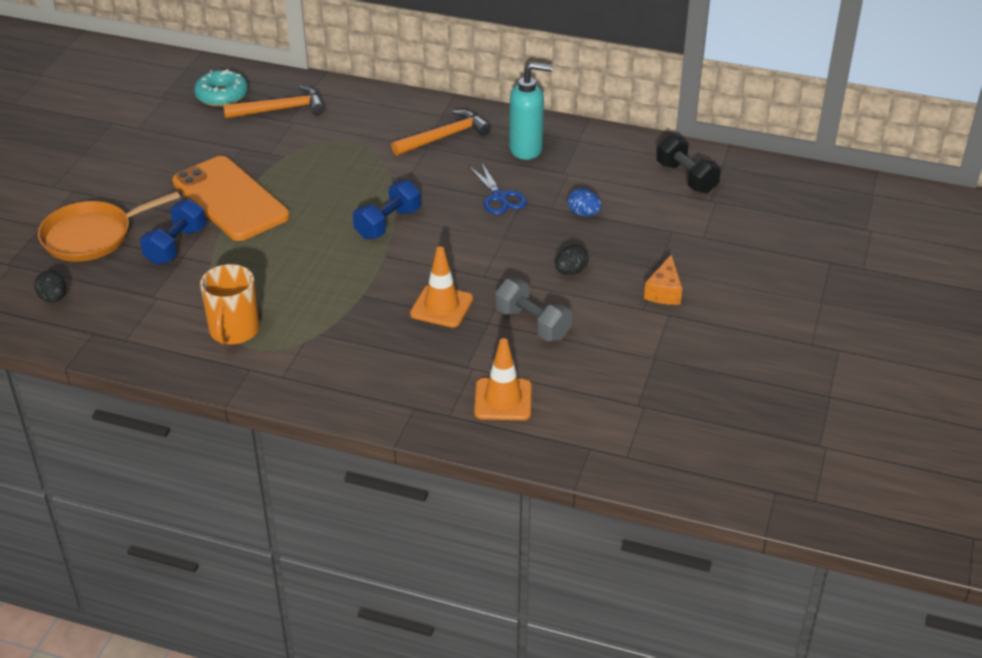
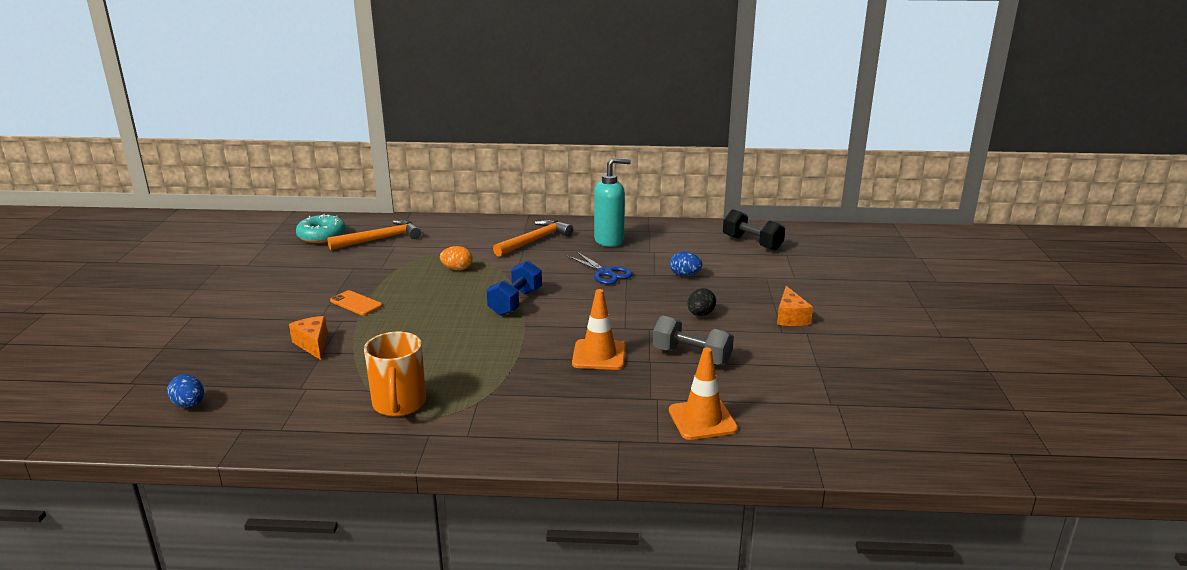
camera: 15 degrees left, 15 degrees down
black egg [34,271,66,303] -> blue egg [167,374,204,408]
orange pan [38,191,180,262] -> none
blue dumbbell [140,199,206,265] -> orange cheese [289,316,328,360]
orange phone [172,156,290,241] -> orange phone [330,290,382,315], size x0.42
none -> orange egg [440,246,472,270]

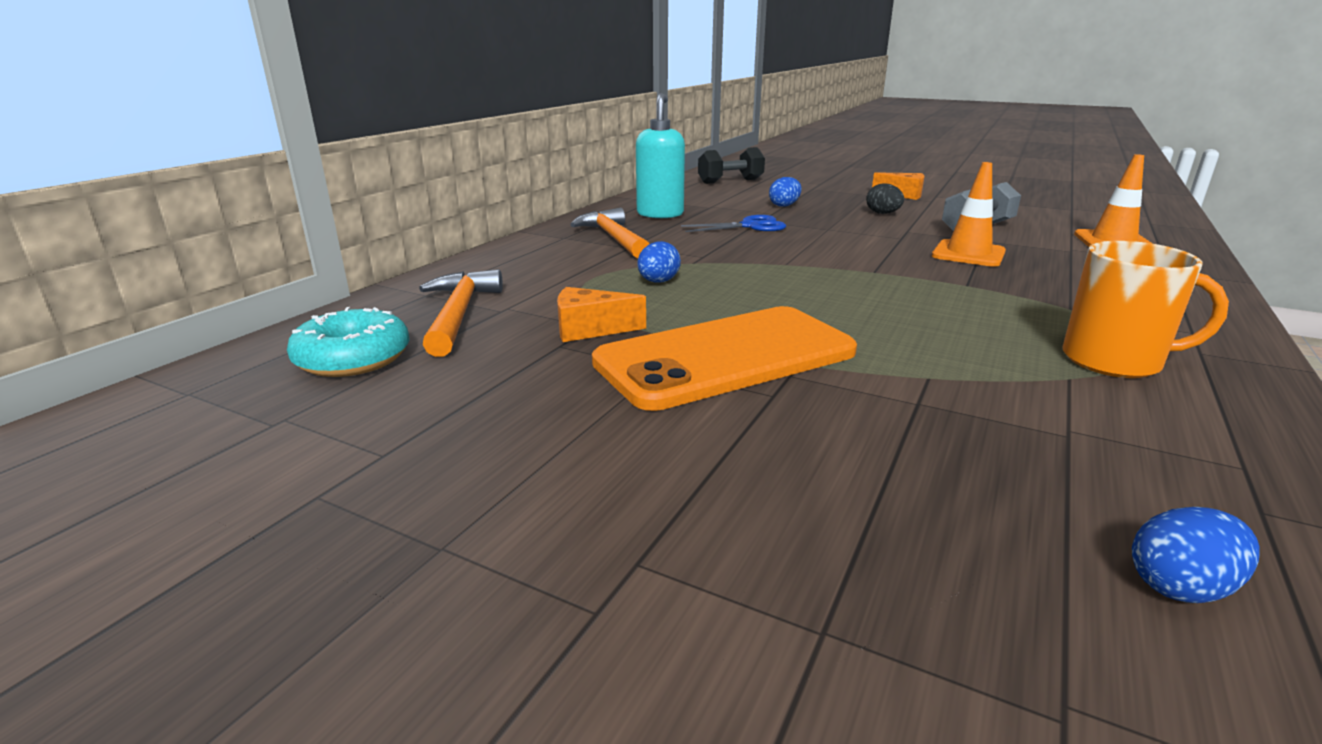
camera: 65 degrees left, 0 degrees up
orange cheese [289,316,328,360] -> orange cheese moved to [557,287,646,342]
orange phone [330,290,382,315] -> orange phone [592,306,857,411], size x2.40
orange egg [440,246,472,270] -> blue egg [637,241,681,282]
blue dumbbell [486,260,542,316] -> none

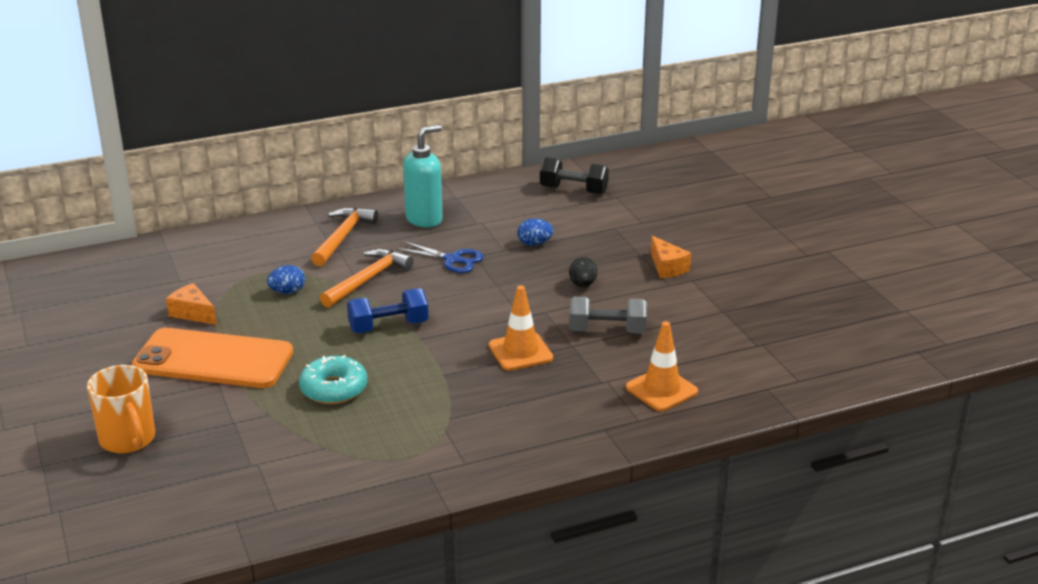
camera: 40 degrees right, 5 degrees up
turquoise donut [287,307,410,377] -> turquoise donut moved to [299,355,367,404]
orange hammer [419,269,503,357] -> orange hammer moved to [320,248,414,308]
orange mug [1062,241,1229,378] -> orange mug moved to [87,365,155,453]
blue egg [1132,507,1260,603] -> none
none -> blue dumbbell [347,288,428,333]

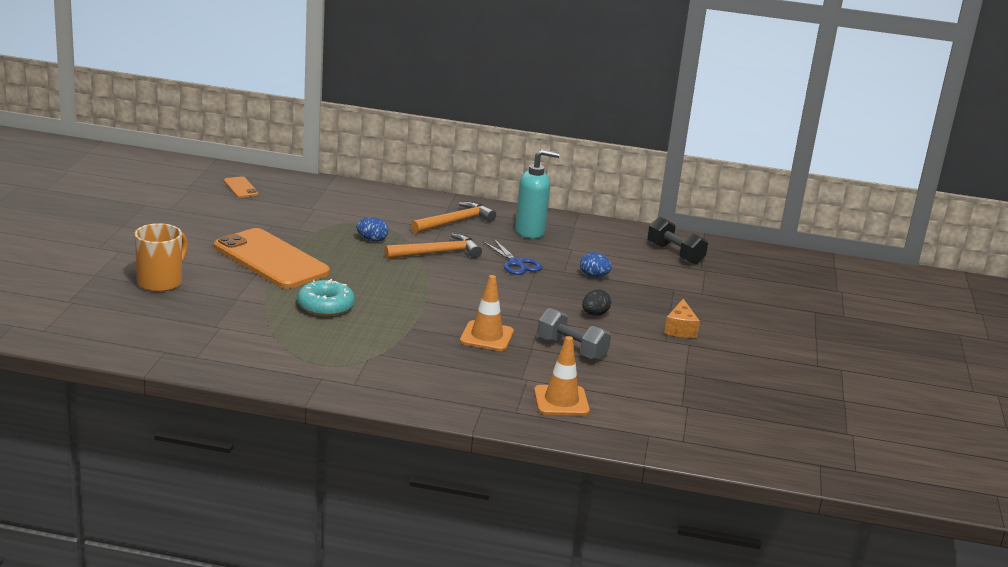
camera: 30 degrees right, 5 degrees down
orange mug [87,365,155,453] -> orange mug turned 150 degrees counterclockwise [135,223,188,292]
orange cheese [166,283,217,325] -> none
blue dumbbell [347,288,428,333] -> none
none -> orange phone [224,176,259,198]

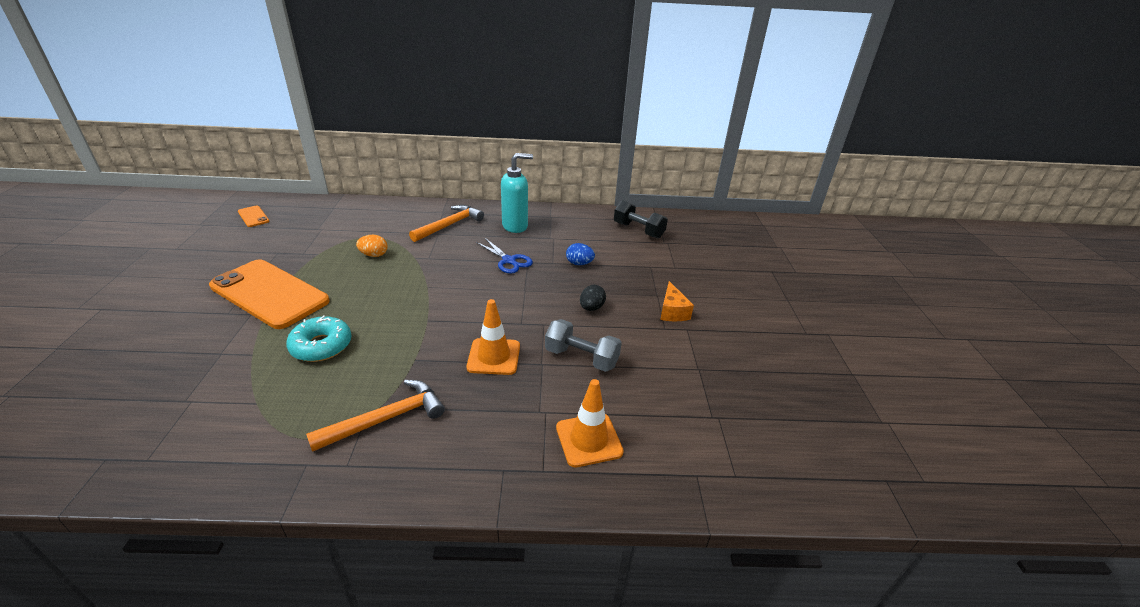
camera: 10 degrees left, 10 degrees up
orange mug [135,223,188,292] -> none
blue egg [356,217,388,242] -> orange egg [356,235,388,257]
orange hammer [384,233,482,259] -> orange hammer moved to [306,380,445,452]

